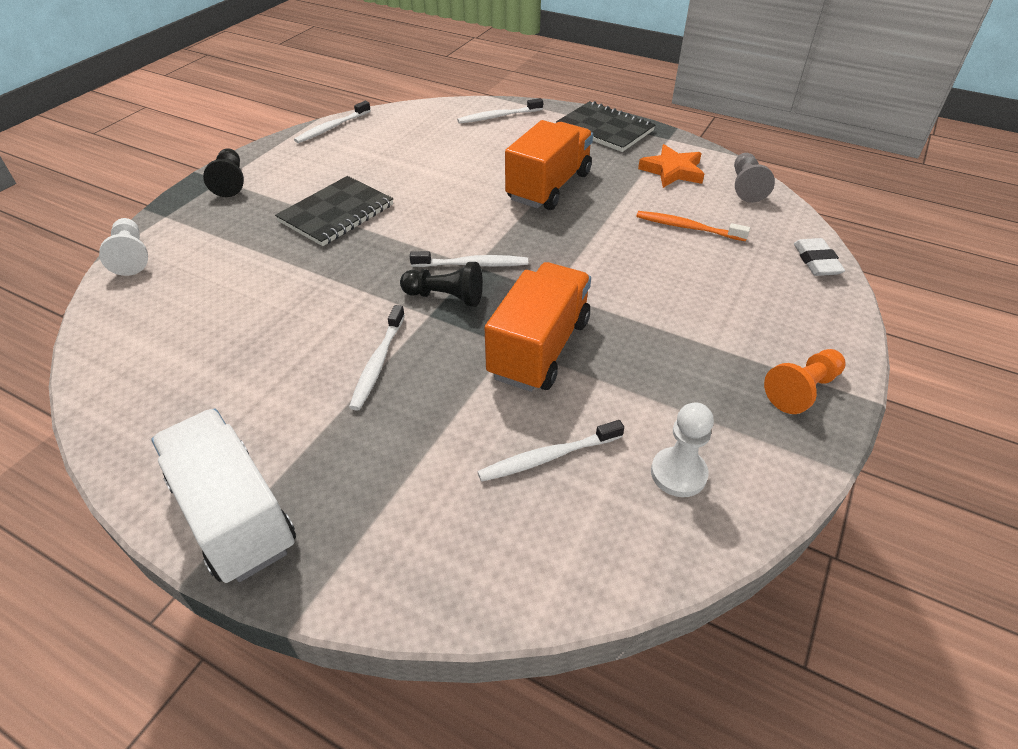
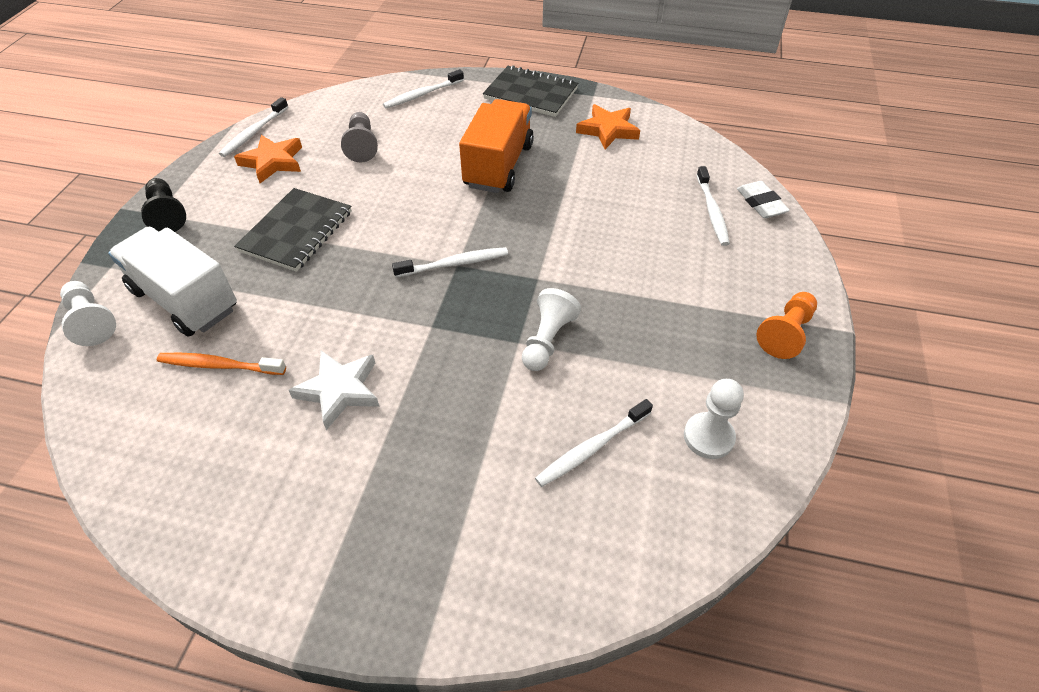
camera: 15 degrees left, 5 degrees up
white truck [151,409,296,583] -> white truck moved to [108,227,237,336]
white toothbrush [349,305,405,411] -> white toothbrush moved to [697,166,730,246]
black pawn [400,262,483,307] -> none
orange truck [485,262,591,392] -> white pawn [522,288,581,371]
orange toothbrush [636,211,750,241] -> orange toothbrush moved to [156,353,286,375]
grey pawn [734,153,775,203] -> grey pawn moved to [341,112,378,163]
none -> orange star [234,135,302,183]
none -> white star [289,350,380,430]

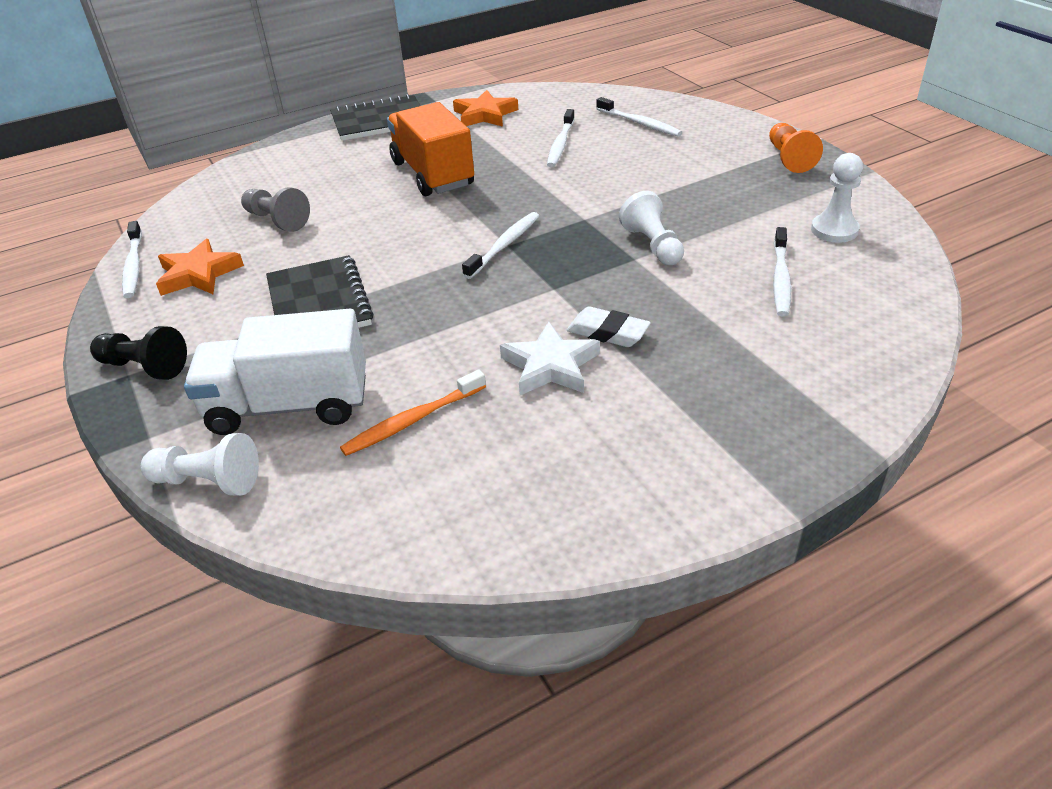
camera: 40 degrees left, 10 degrees down
white toothbrush [383,69,464,108] -> white toothbrush moved to [547,109,575,167]
white eraser [737,181,790,218] -> white eraser moved to [567,306,651,347]

